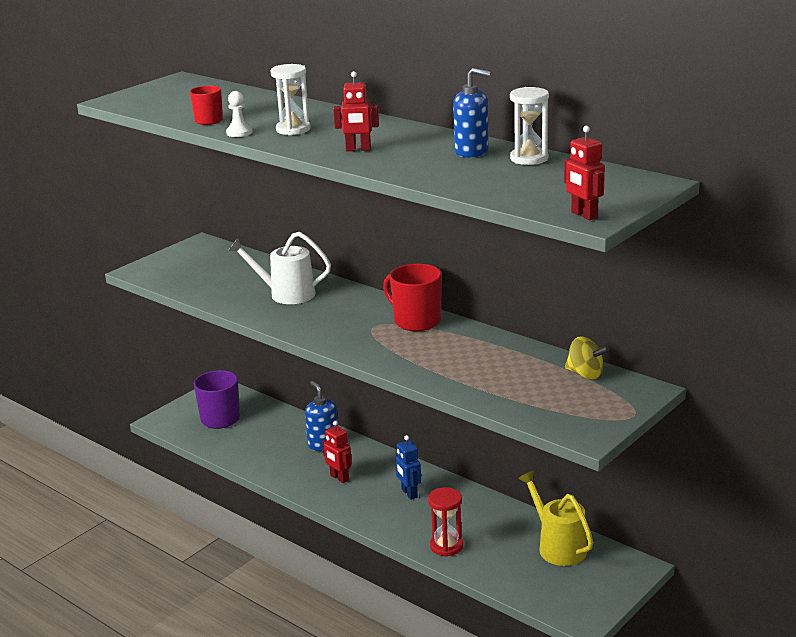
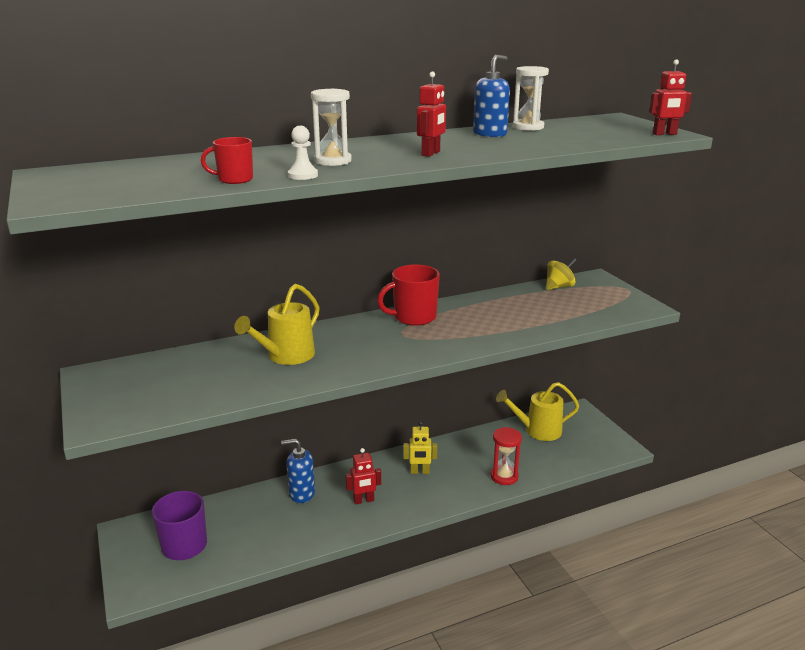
camera: 65 degrees left, 0 degrees up
white watering can [228,232,331,304] -> yellow watering can [234,284,320,365]
blue robot [395,435,421,500] -> yellow robot [403,421,437,474]

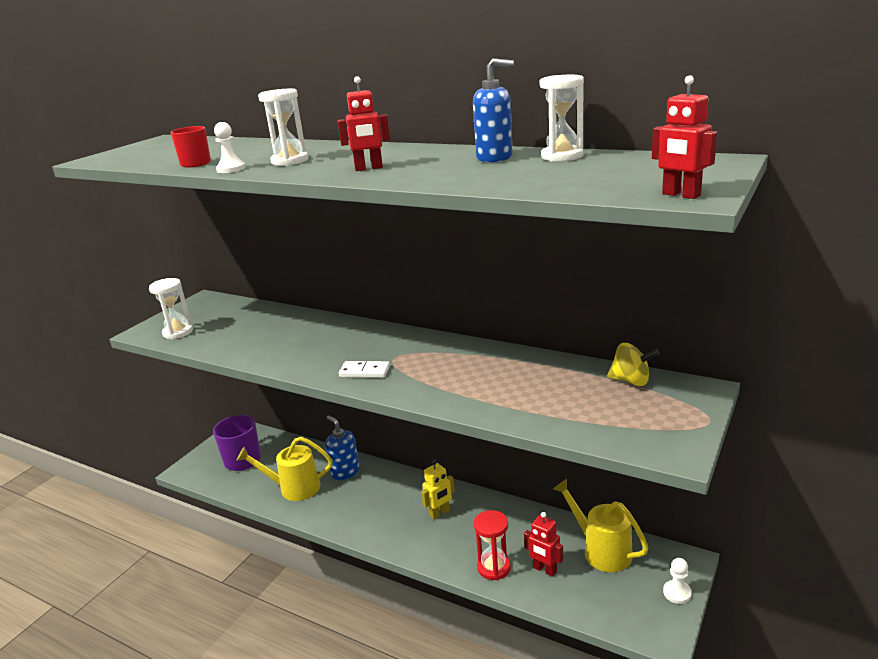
camera: 55 degrees right, 0 degrees up
yellow watering can [234,284,320,365] -> yellow watering can moved to [236,437,333,501]
red robot [346,448,381,504] -> red robot moved to [524,512,563,577]
red mug [377,265,440,326] -> none
yellow robot [403,421,437,474] -> yellow robot turned 90 degrees counterclockwise [421,460,455,519]
none -> white hourglass [149,278,193,339]
none -> white domino [339,361,390,378]
none -> white pawn [663,558,692,604]

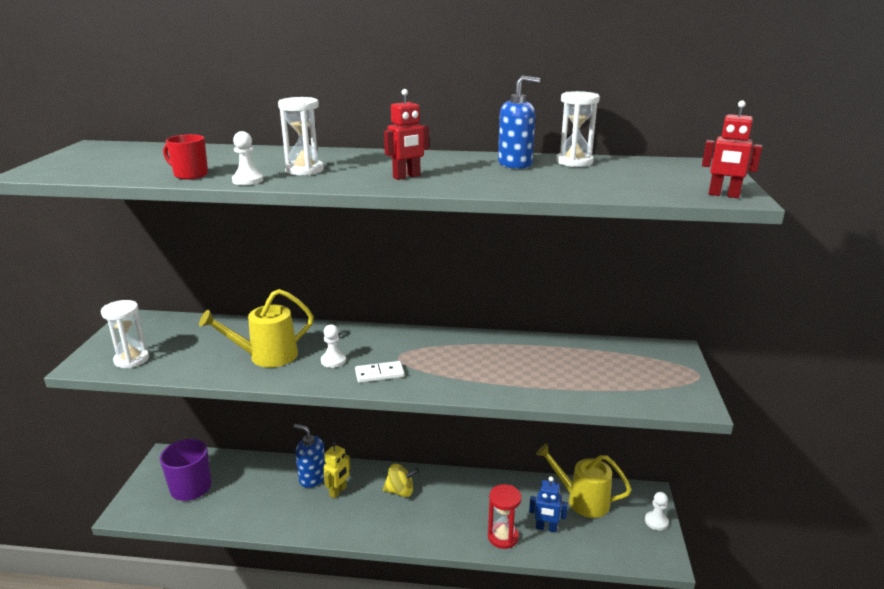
camera: 25 degrees left, 0 degrees up
yellow watering can [236,437,333,501] -> yellow watering can moved to [199,289,314,368]
yellow robot [421,460,455,519] -> yellow robot moved to [323,442,350,498]
red robot [524,512,563,577] -> blue robot [529,476,568,533]
yellow spinning top [607,343,659,386] -> yellow spinning top moved to [383,464,419,497]
none -> white pawn [321,324,346,368]

